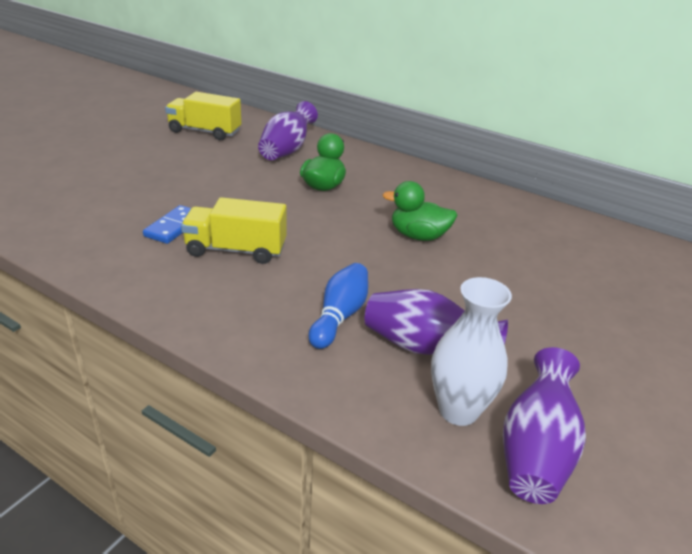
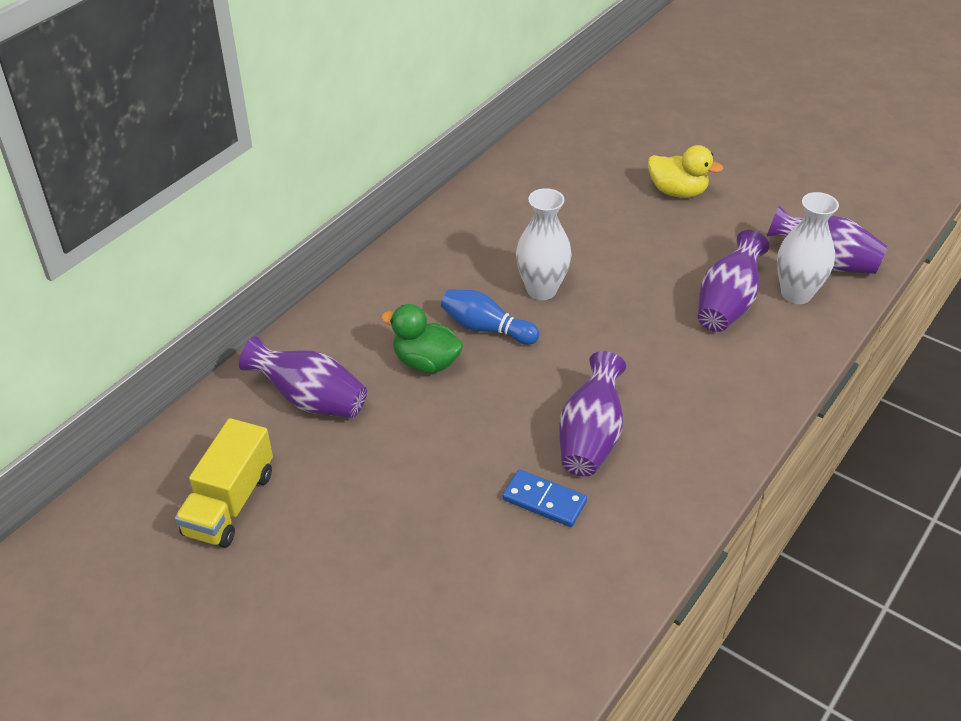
camera: 85 degrees left, 10 degrees up
yellow truck [181,197,286,264] -> purple vase [559,351,626,477]
blue bowling pin [308,263,368,349] -> blue bowling pin moved to [441,289,539,345]
green duck [382,181,457,241] -> white vase [516,188,572,300]
none -> yellow duck [648,145,723,198]

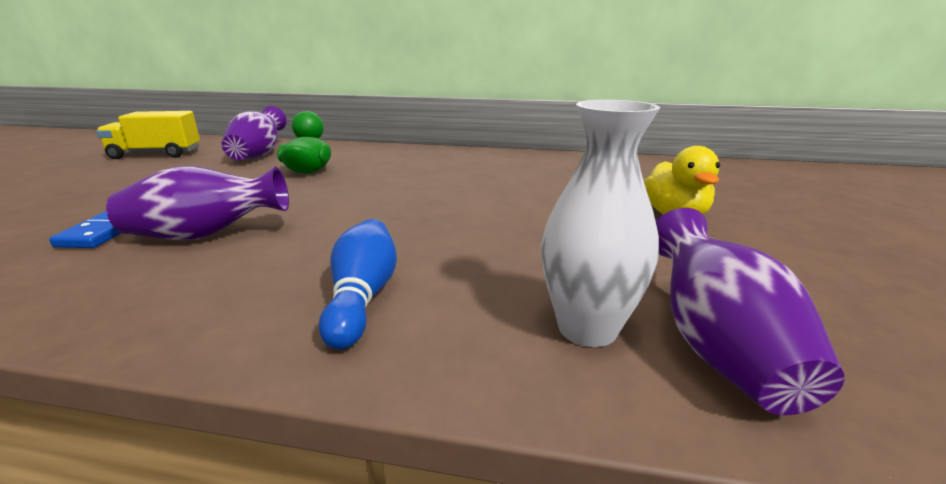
camera: 65 degrees right, 20 degrees down
blue bowling pin [441,289,539,345] -> blue bowling pin moved to [319,219,397,349]
white vase [516,188,572,300] -> none
purple vase [698,230,769,332] -> none

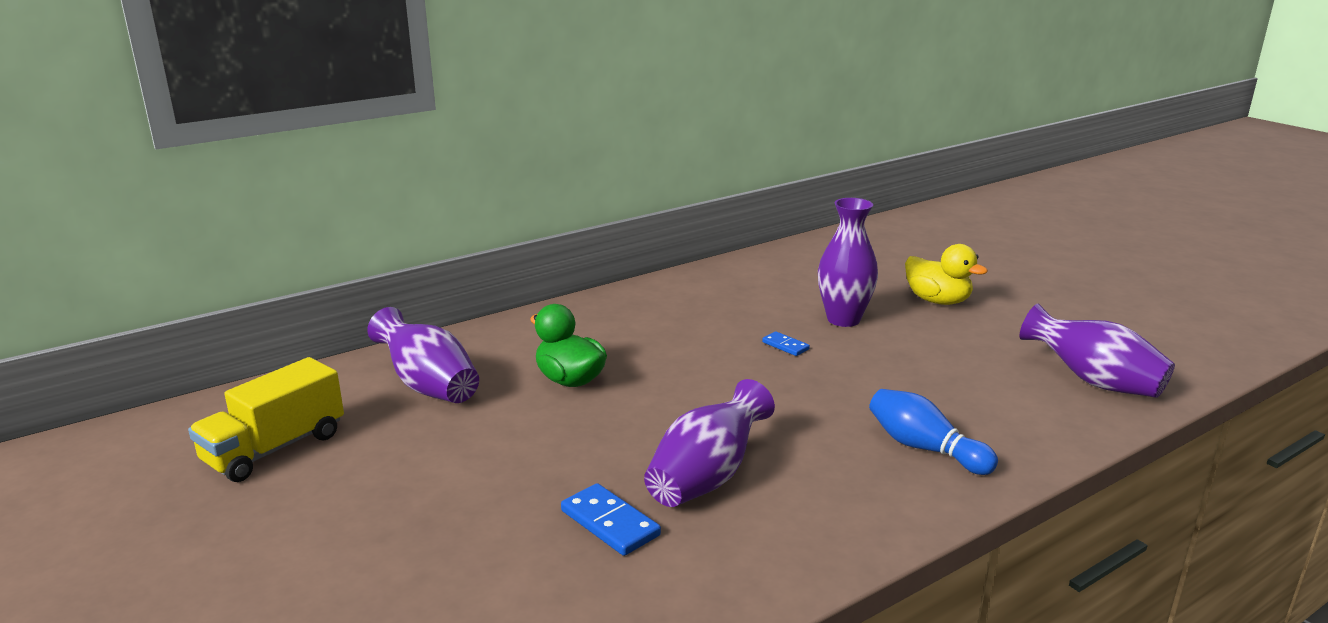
camera: 45 degrees left, 0 degrees up
white vase [541,100,660,347] -> none
none -> blue domino [762,331,810,356]
none -> purple vase [818,198,878,327]

